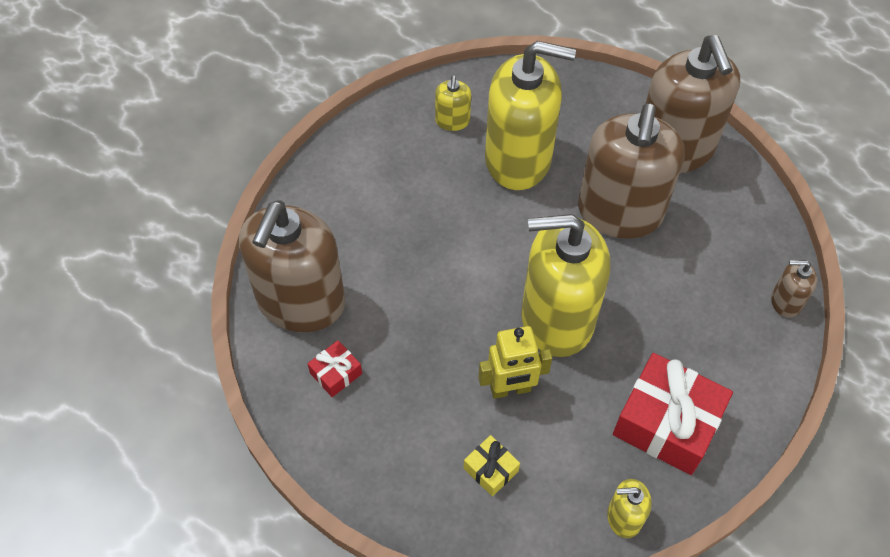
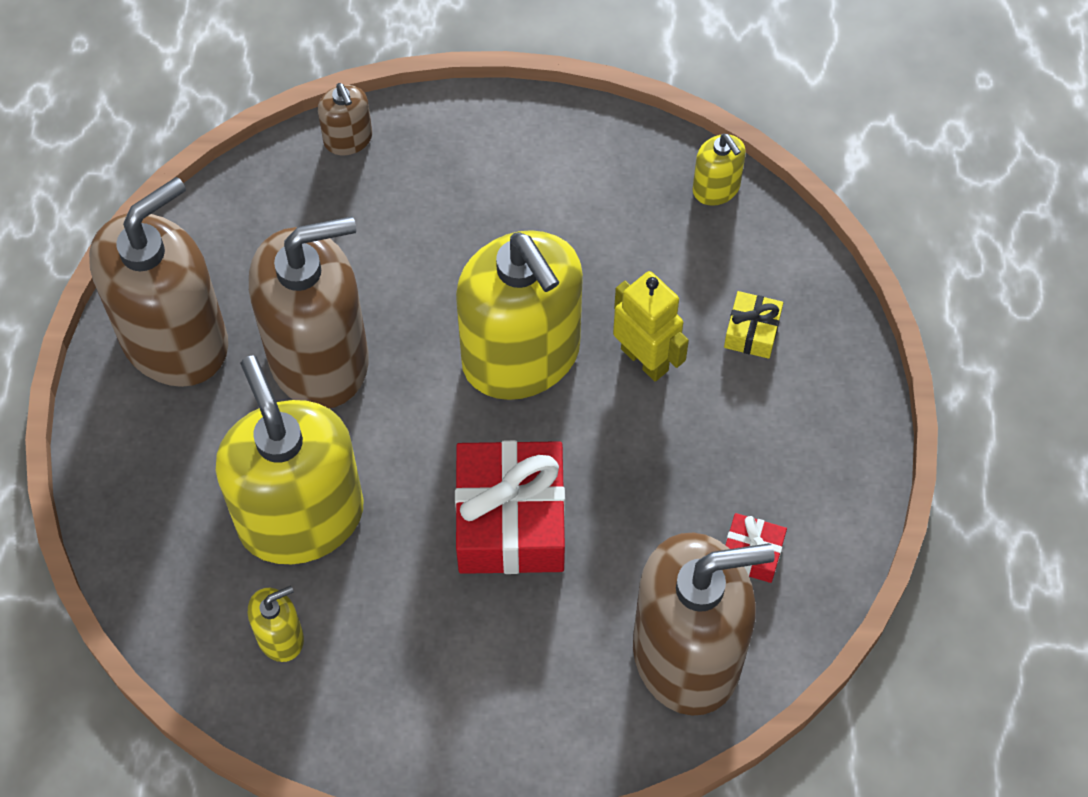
camera: 120 degrees left, 5 degrees up
red gift [613,353,733,475] -> red gift moved to [455,440,565,574]

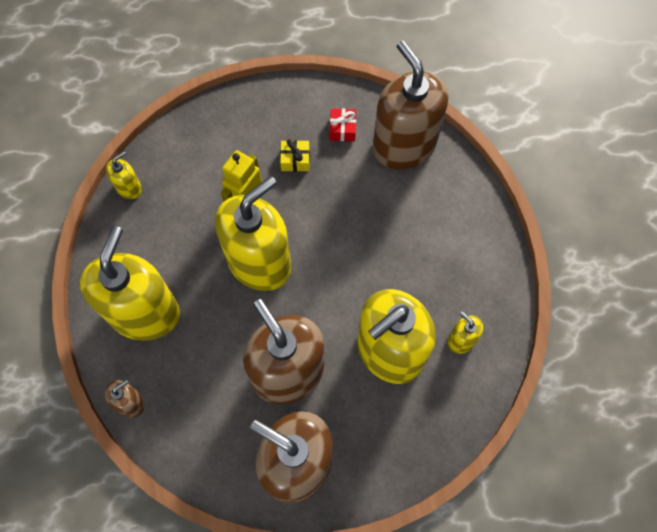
camera: 105 degrees left, 5 degrees up
red gift [455,440,565,574] -> none
yellow gift [724,291,783,359] -> yellow gift moved to [280,139,310,172]
none -> yellow soap dispenser [80,226,180,341]

